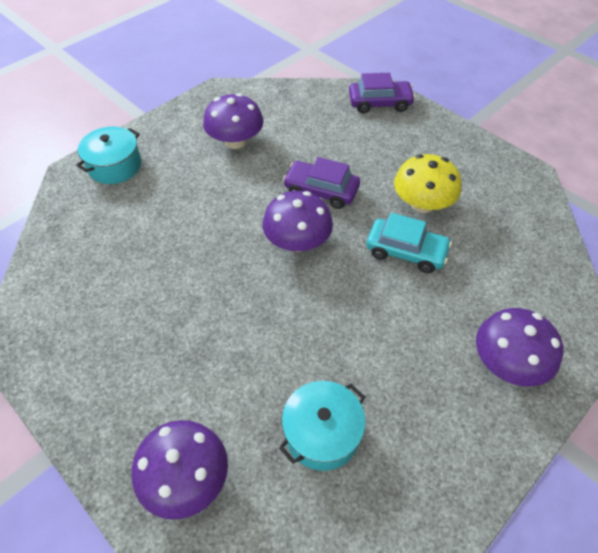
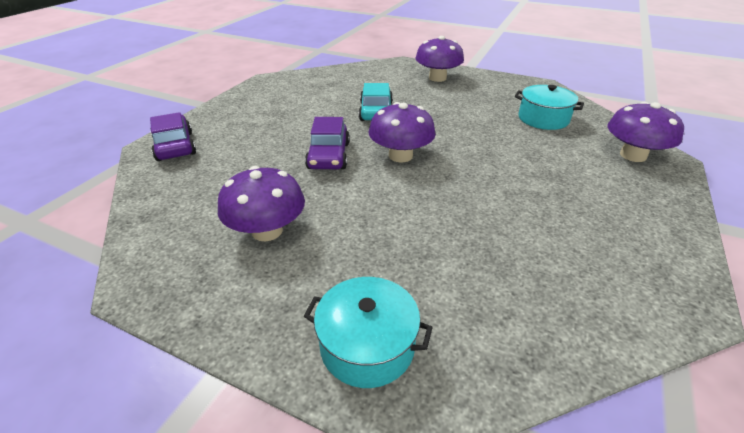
camera: 110 degrees left, 15 degrees down
yellow mushroom [394,154,461,213] -> none

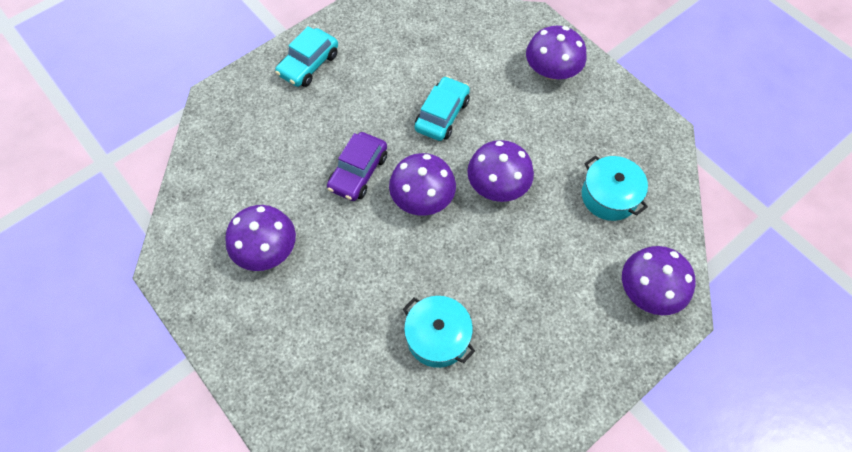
camera: 25 degrees right, 25 degrees up
purple car [150,112,196,161] -> none
turquoise pot [304,277,433,388] -> turquoise pot moved to [403,296,475,368]
none -> turquoise car [275,26,338,87]
none -> purple mushroom [467,140,534,202]

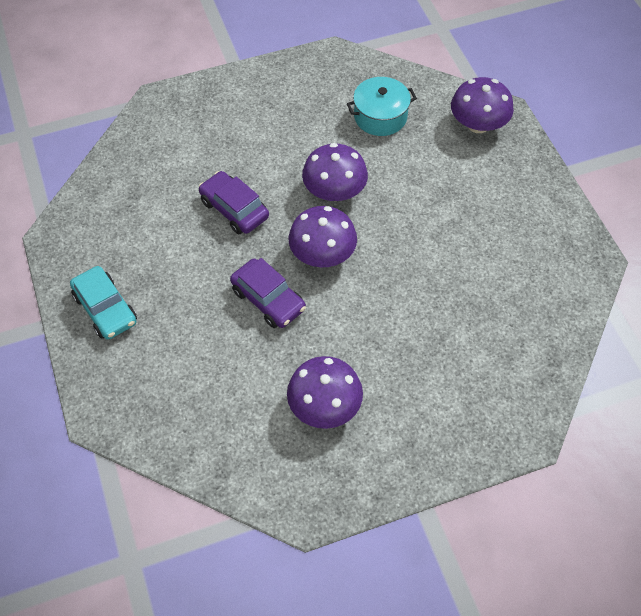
camera: 70 degrees left, 5 degrees down
turquoise pot [403,296,475,368] -> none
turquoise car [415,76,470,141] -> purple car [199,171,269,234]
purple mushroom [526,26,586,80] -> none

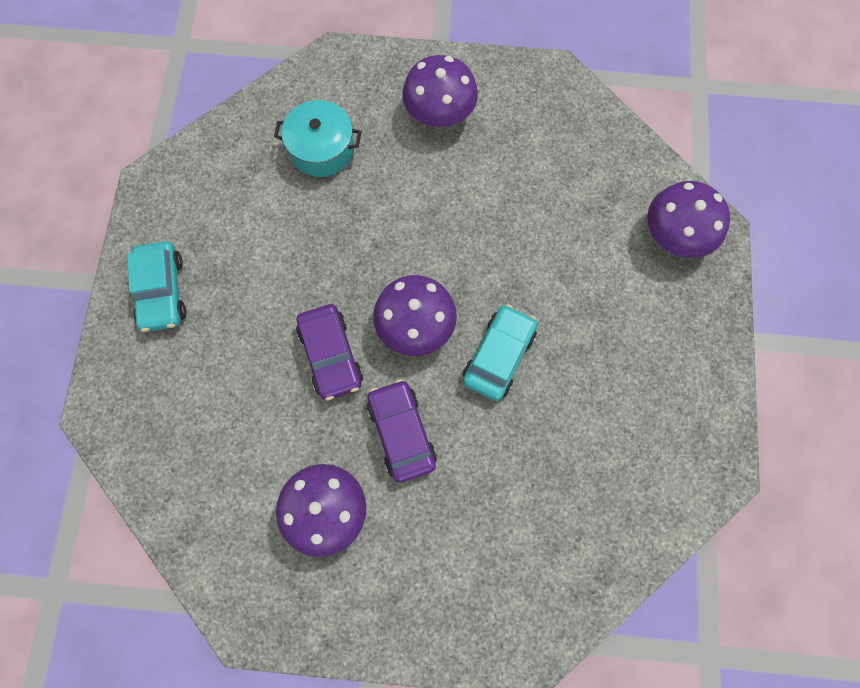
camera: 25 degrees right, 15 degrees up
purple car [199,171,269,234] -> purple car moved to [367,379,437,483]
purple mushroom [302,143,368,201] -> purple mushroom moved to [402,55,478,127]
turquoise pot [347,77,417,136] -> turquoise pot moved to [274,100,362,177]
none -> turquoise car [463,304,537,401]

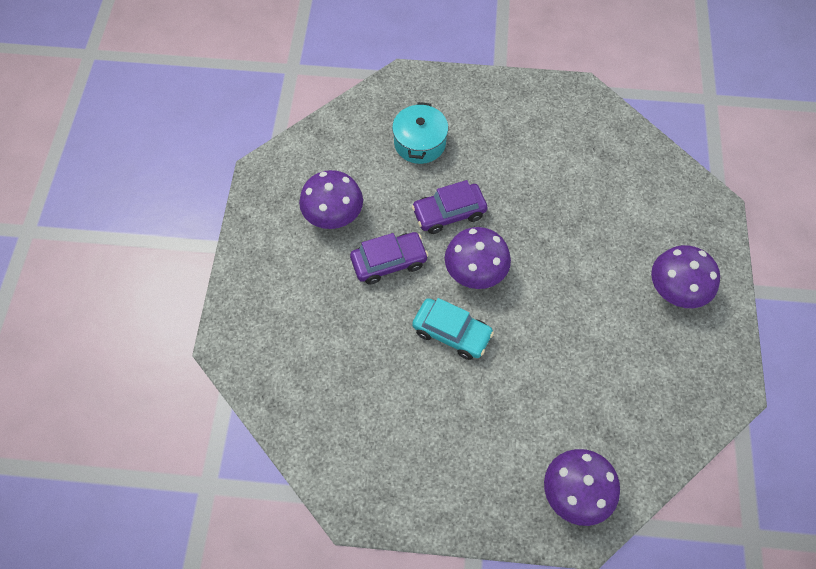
camera: 90 degrees right, 10 degrees down
turquoise car [127,241,186,332] -> none
turquoise pot [274,100,362,177] -> turquoise pot moved to [392,102,448,164]

